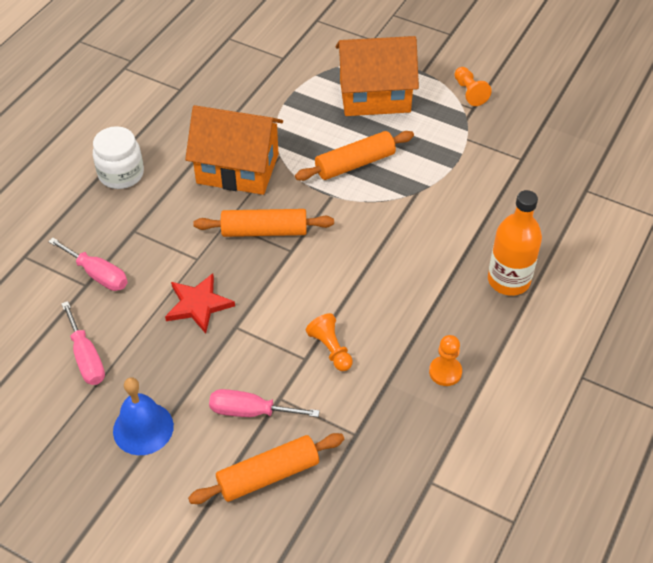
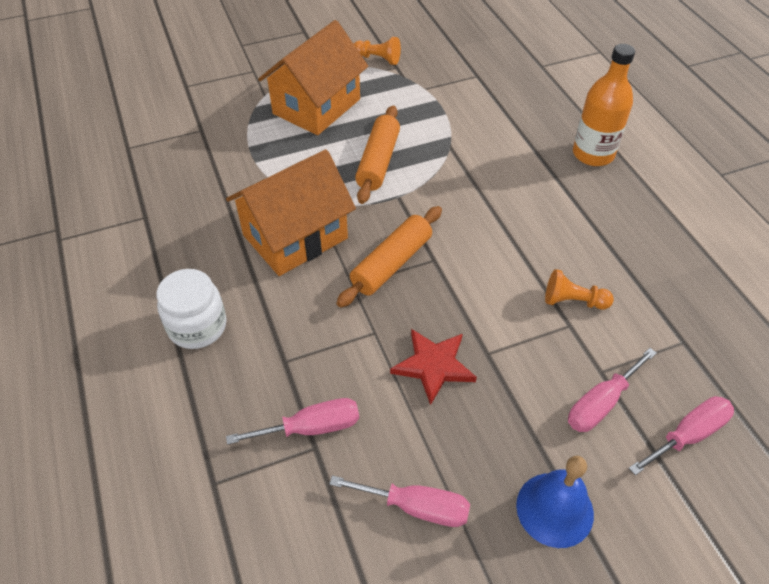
camera: 50 degrees left, 0 degrees up
orange rolling pin [188,433,344,504] -> pink screwdriver [629,396,734,475]
orange pawn [429,335,462,386] -> none

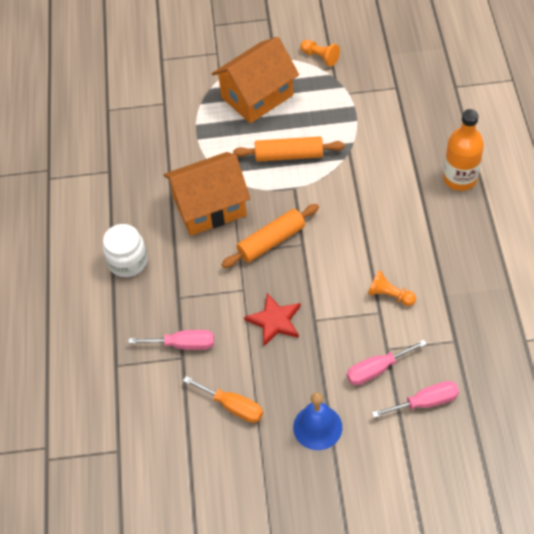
camera: 20 degrees right, 5 degrees up
pink screwdriver [329,475,470,527] -> orange screwdriver [183,376,263,423]
orange rolling pin [355,105,400,204] -> orange rolling pin turned 60 degrees clockwise [233,136,345,162]

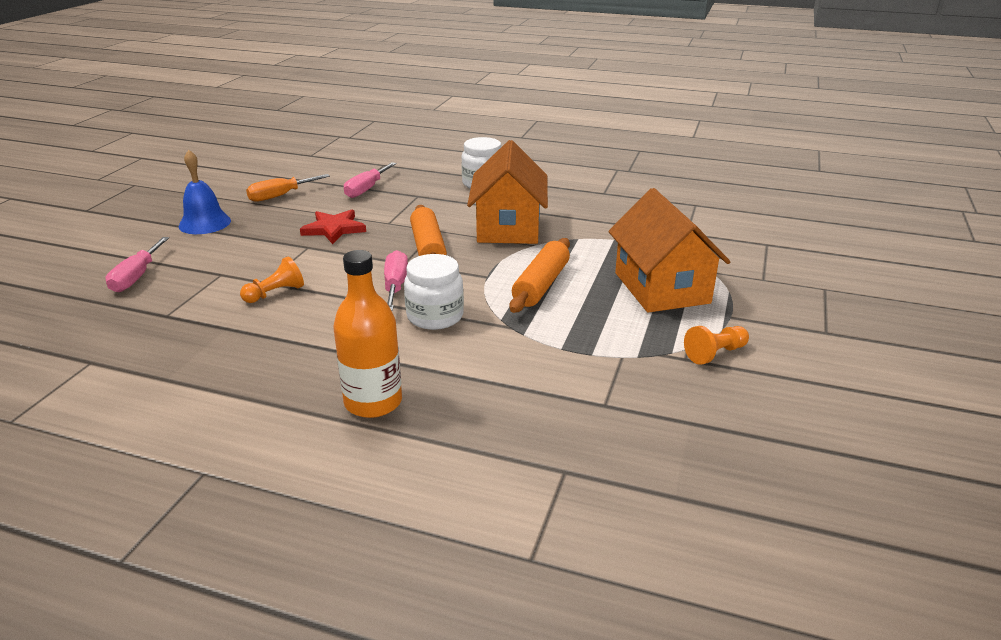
camera: 110 degrees right, 25 degrees down
pink screwdriver [347,340,427,385] -> pink screwdriver moved to [384,250,408,311]
none -> white jar [404,254,464,330]

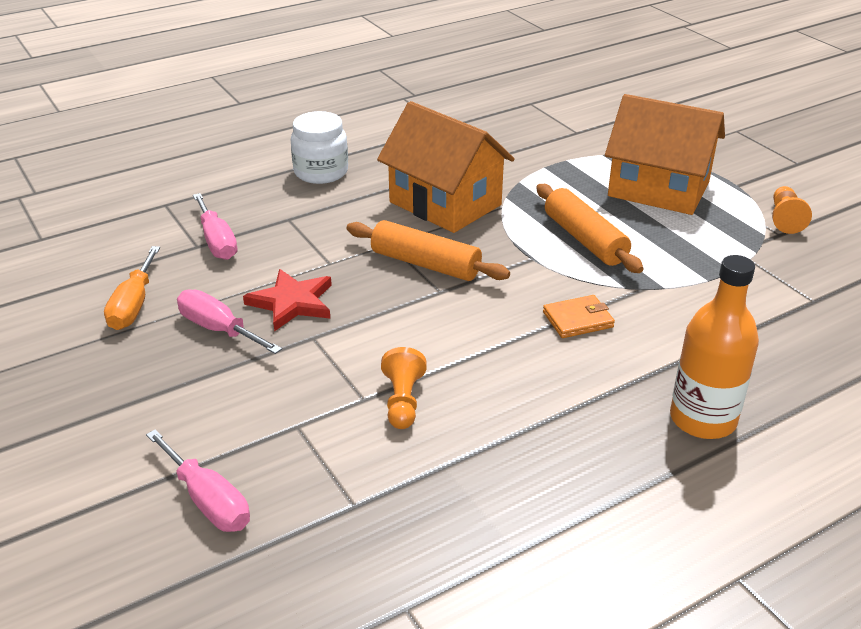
camera: 50 degrees left, 5 degrees up
blue bell [179,150,231,234] -> none
pink screwdriver [384,250,408,311] -> pink screwdriver moved to [177,289,282,354]
white jar [404,254,464,330] -> orange wallet [543,295,615,338]

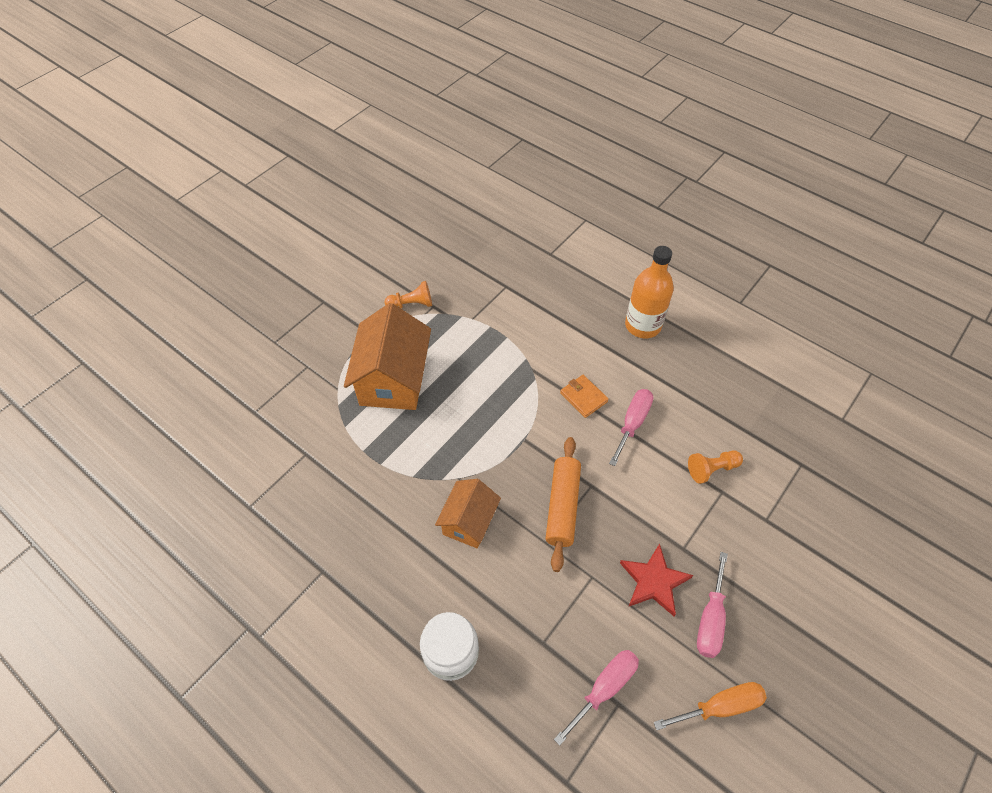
camera: 110 degrees left, 20 degrees up
pink screwdriver [146,429,250,532] -> pink screwdriver moved to [609,389,653,466]
orange house [377,101,515,233] -> orange house [435,479,501,548], size x0.59
orange rolling pin [536,184,643,273] -> none

